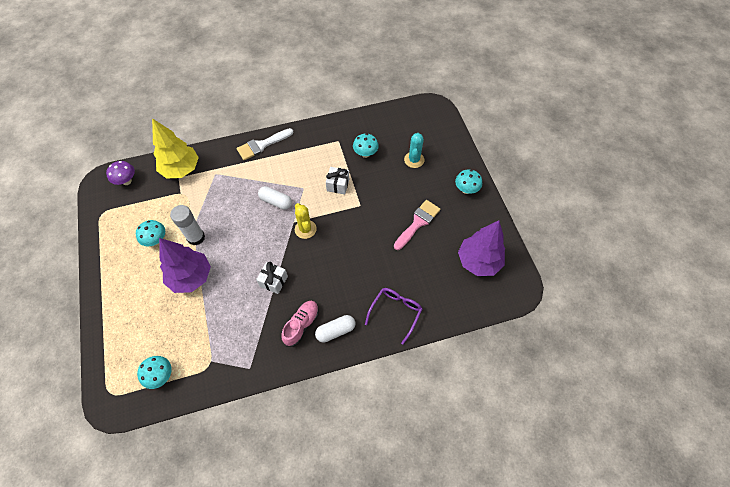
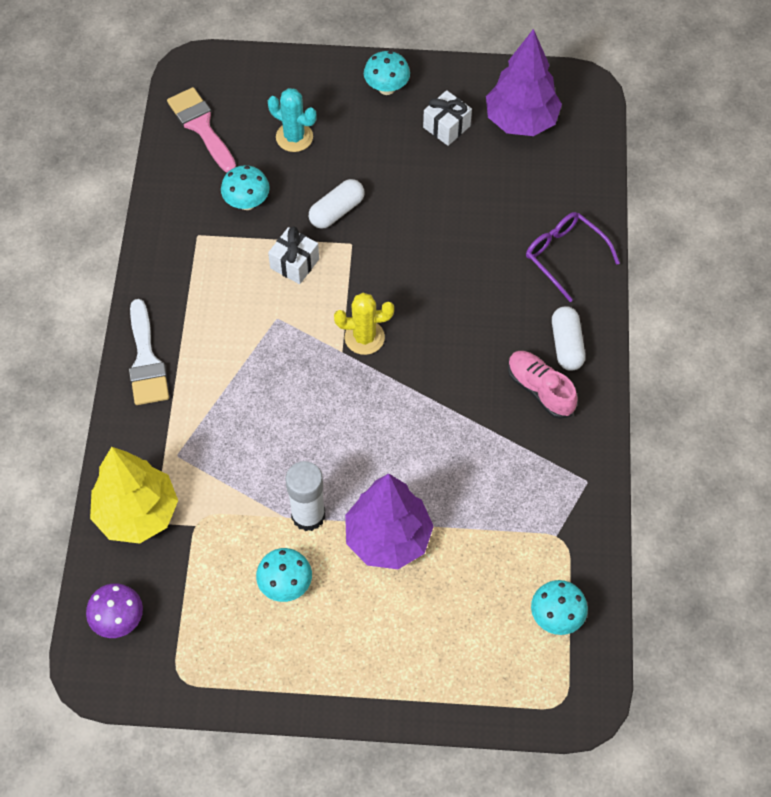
camera: 70 degrees left, 0 degrees up
white gift [256,262,288,294] -> white gift moved to [423,90,472,146]
white capsule [258,186,292,210] -> white capsule moved to [309,179,365,229]
pink brush [394,200,441,250] -> pink brush moved to [167,87,236,172]

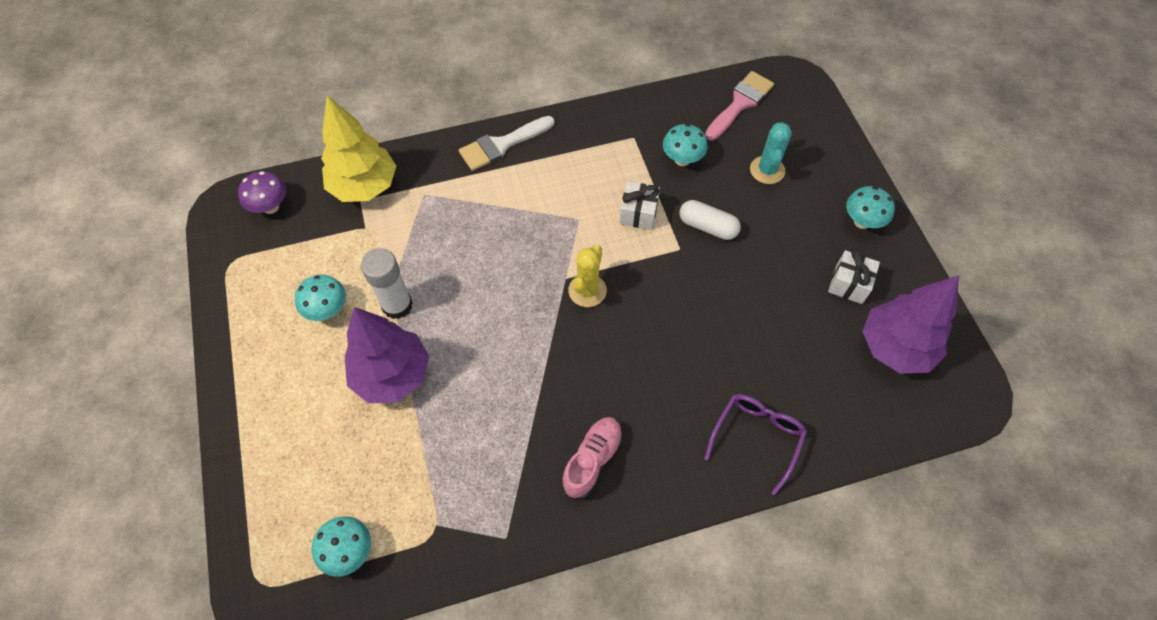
camera: 70 degrees right, 0 degrees up
yellow cactus [334,293,394,355] -> yellow cactus turned 45 degrees clockwise [568,245,607,307]
white capsule [552,306,585,371] -> none

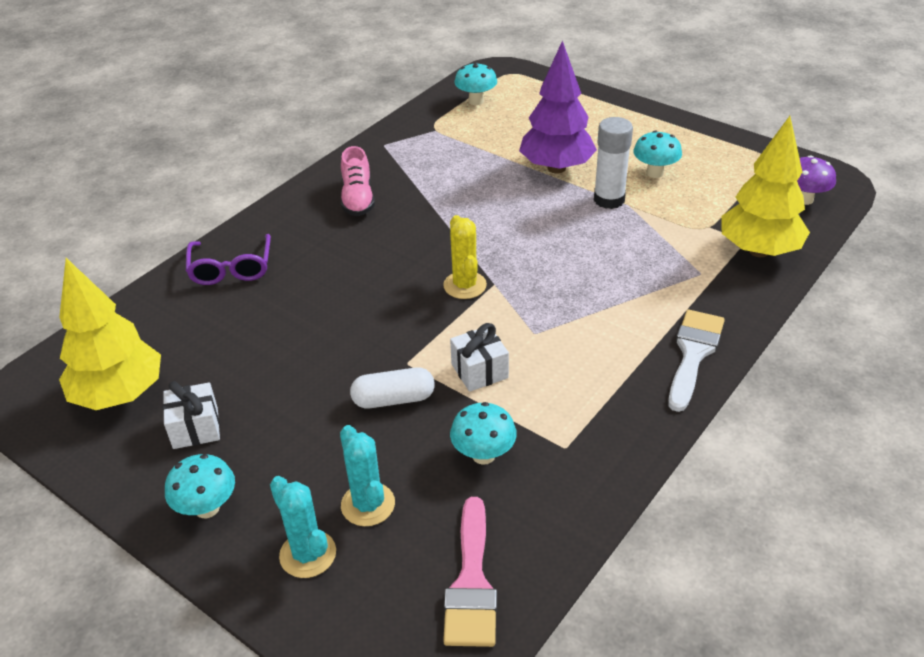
camera: 145 degrees right, 20 degrees down
purple tree [862,275,959,374] -> yellow tree [59,258,161,410]
none -> turquoise cactus [270,476,336,578]

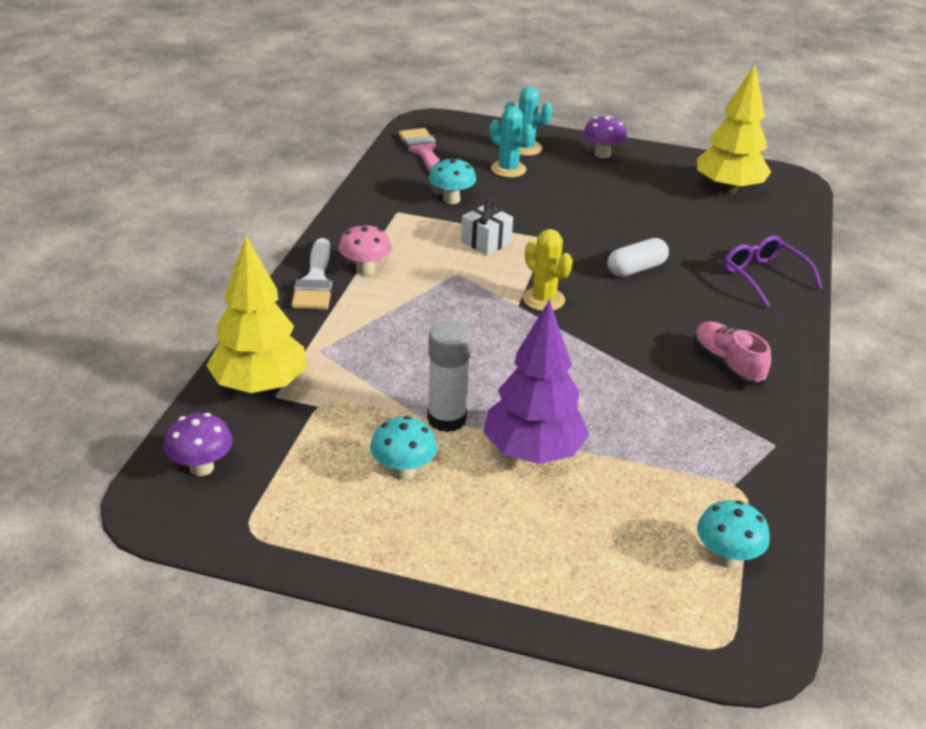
camera: 155 degrees right, 5 degrees down
white gift [163,381,220,449] -> none
turquoise mushroom [165,454,235,518] -> purple mushroom [583,116,627,158]
white capsule [350,367,435,408] -> white capsule moved to [607,238,669,277]
none -> pink mushroom [339,224,392,275]

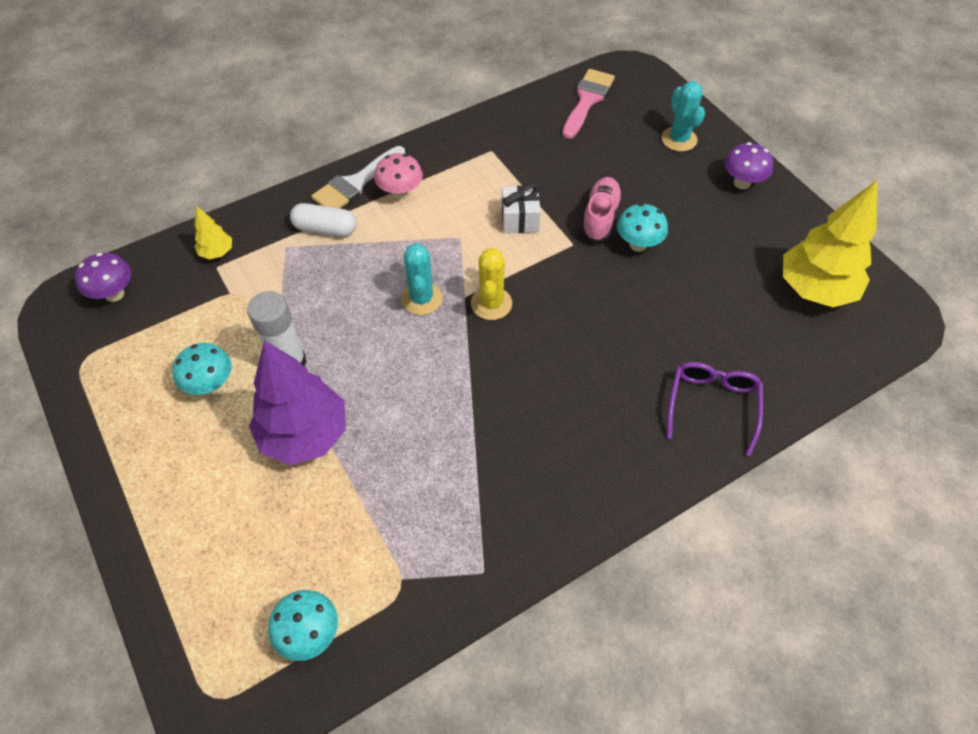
camera: 45 degrees right, 20 degrees up
yellow tree [206,236,307,394] -> yellow tree [194,206,232,259], size x0.46
turquoise mushroom [429,158,476,204] -> turquoise mushroom moved to [617,203,668,252]
turquoise cactus [490,106,534,178] -> turquoise cactus moved to [401,243,442,315]
white capsule [607,238,669,277] -> white capsule moved to [290,203,357,237]
pink shoe [694,321,771,386] -> pink shoe moved to [581,177,623,243]

